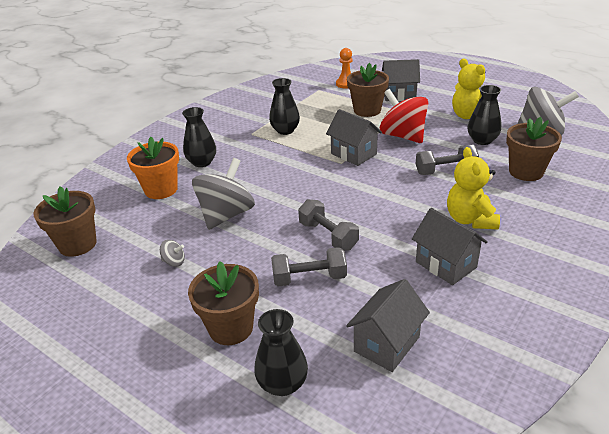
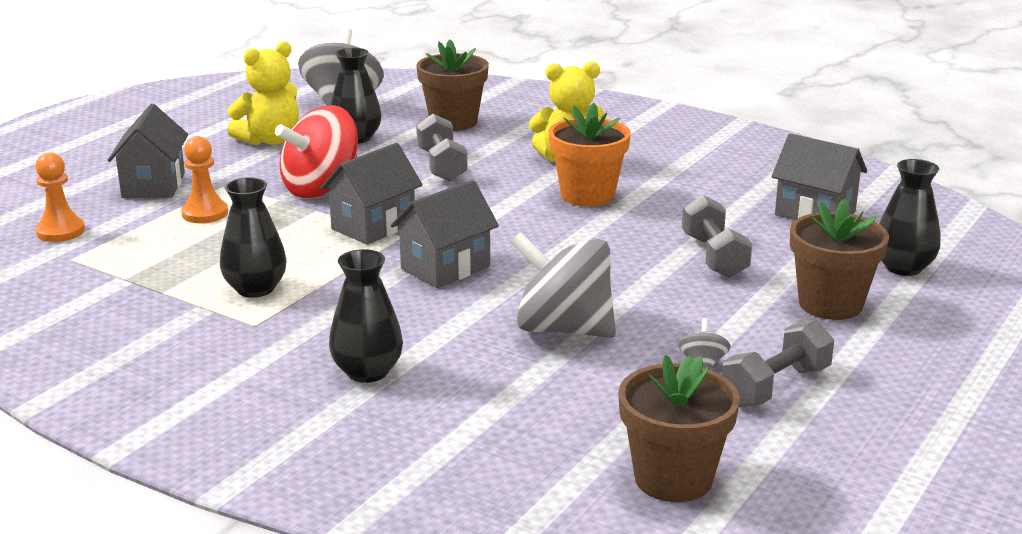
camera: 95 degrees left, 10 degrees down
orange flower pot [127,137,179,199] -> orange flower pot moved to [549,103,631,207]
grey dumbbell [298,199,359,250] -> grey dumbbell moved to [722,320,834,407]
brown flower pot [347,63,389,117] -> orange pawn [181,136,228,223]
grey house [412,208,488,285] -> grey house moved to [391,180,499,288]

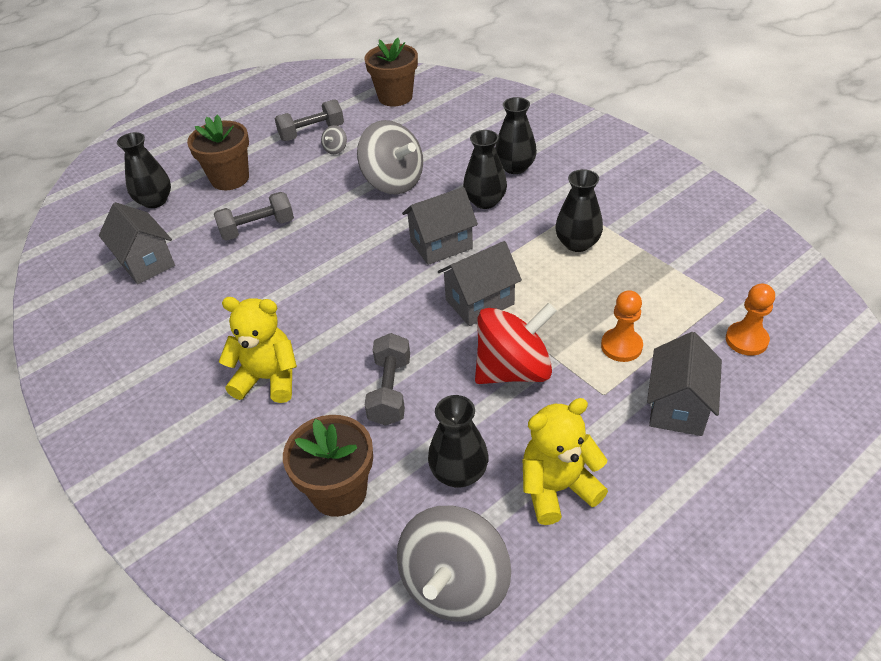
camera: 160 degrees left, 20 degrees up
orange flower pot [549,103,631,207] -> none
grey dumbbell [682,195,752,278] -> grey dumbbell turned 60 degrees clockwise [214,192,294,241]
none -> black vase [463,130,507,209]

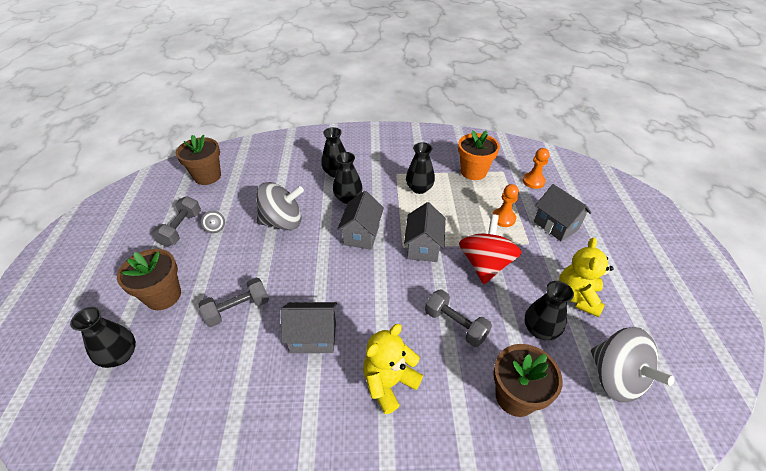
camera: 55 degrees left, 0 degrees up
grey house [99,202,175,285] -> grey house moved to [281,302,337,353]
grey dumbbell [214,192,294,241] -> grey dumbbell turned 45 degrees clockwise [198,278,269,327]
none -> orange flower pot [458,131,500,180]

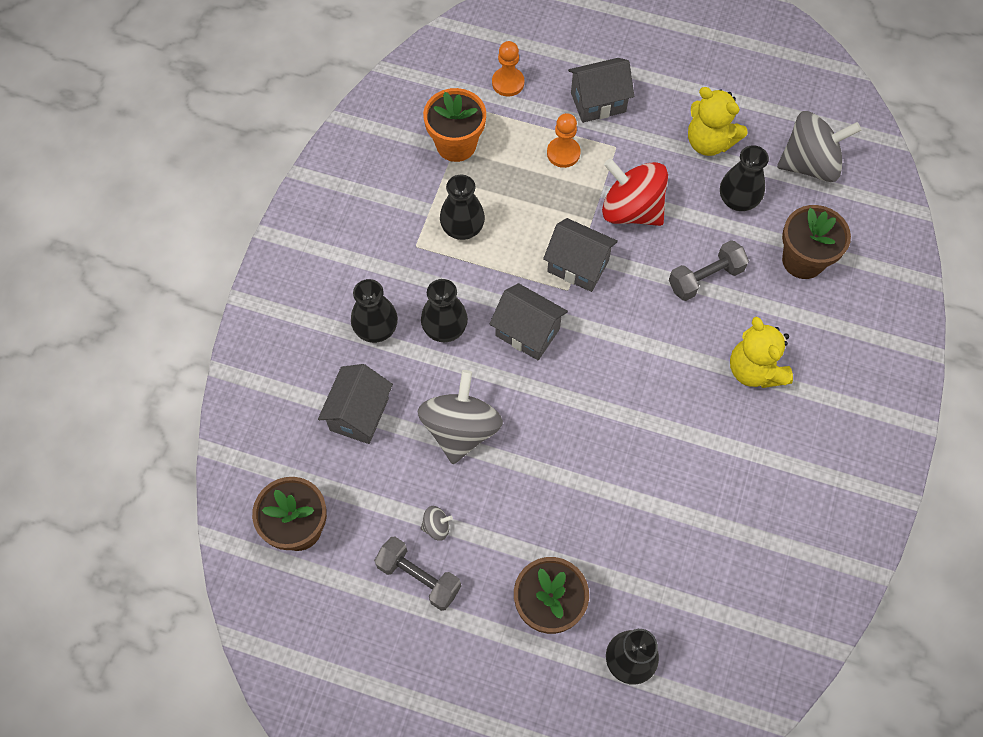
camera: 70 degrees left, 20 degrees up
grey dumbbell [198,278,269,327] -> none
grey house [281,302,337,353] -> grey house moved to [318,364,393,444]

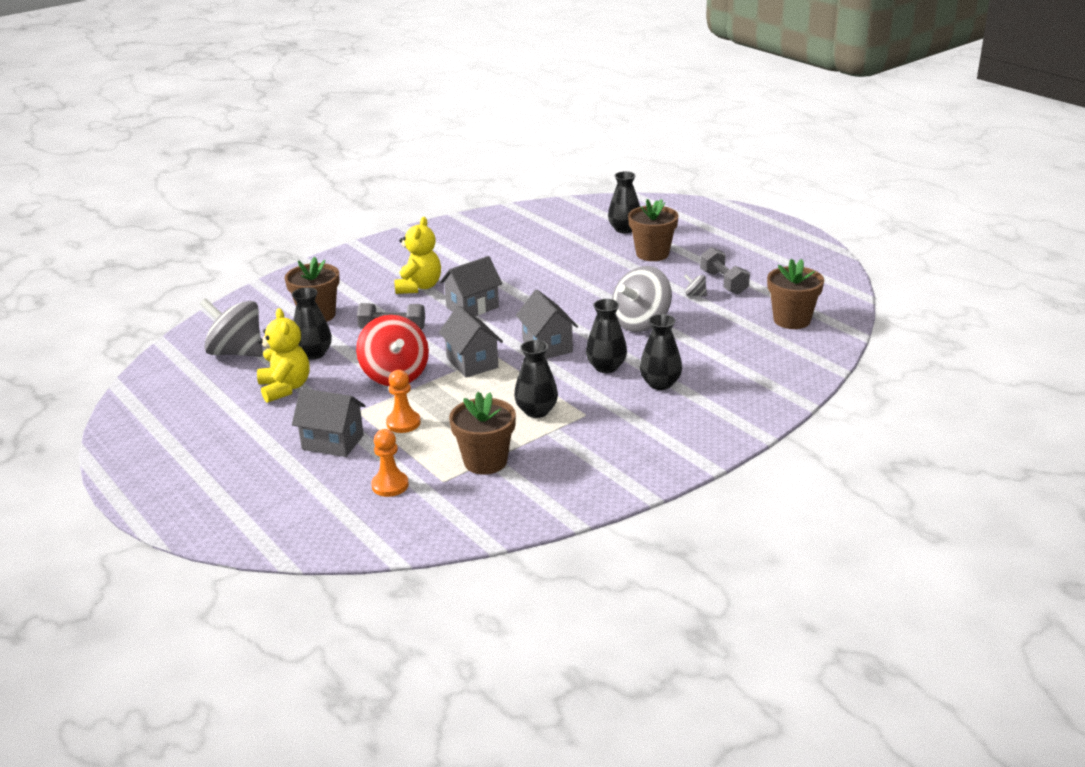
camera: 145 degrees left, 35 degrees down
grey house [318,364,393,444] -> grey house moved to [440,256,503,316]
orange flower pot [423,88,486,162] -> brown flower pot [449,392,516,475]

